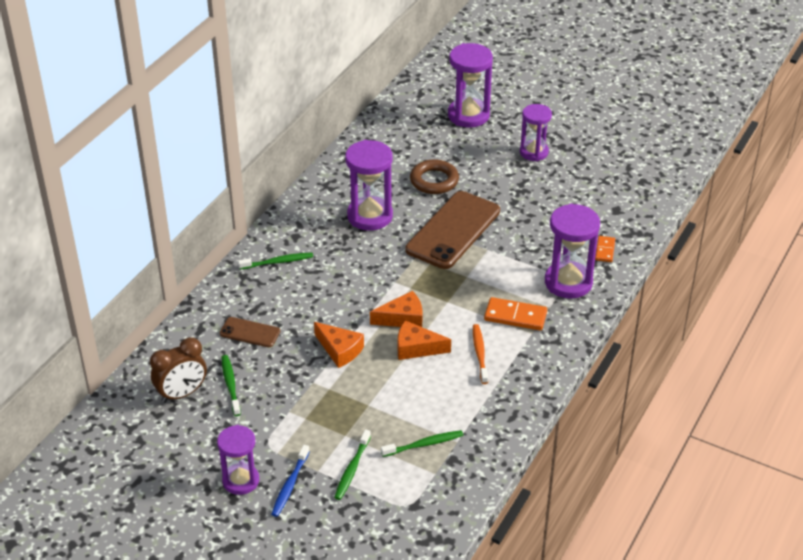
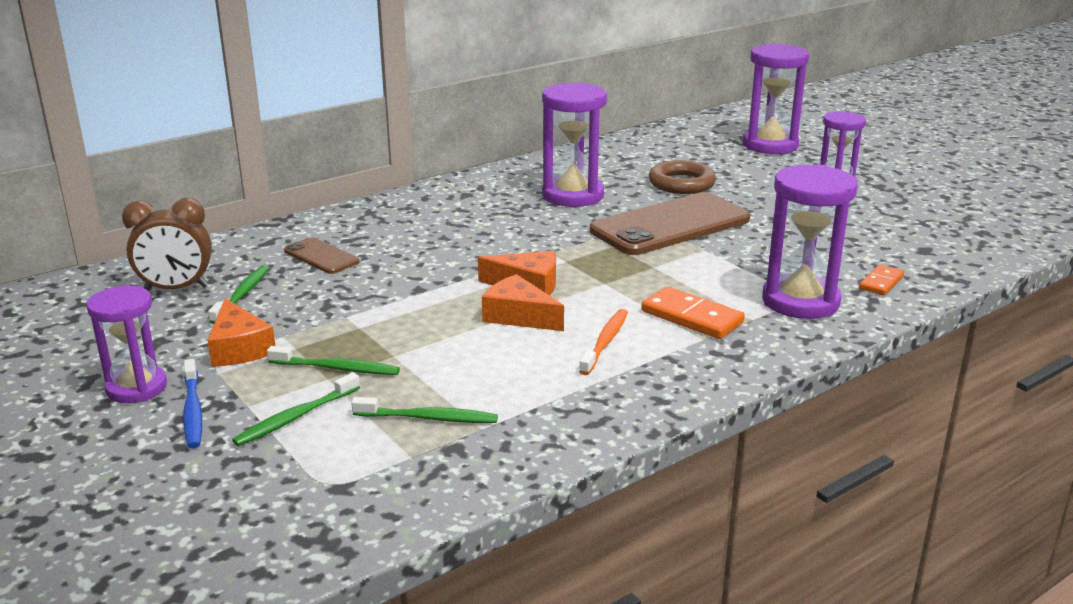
camera: 25 degrees right, 15 degrees down
green toothbrush [238,253,313,269] -> green toothbrush moved to [267,346,400,375]
blue toothbrush [271,445,310,517] -> blue toothbrush turned 60 degrees counterclockwise [183,359,202,448]
orange cheese [314,322,364,368] -> orange cheese moved to [207,298,275,367]

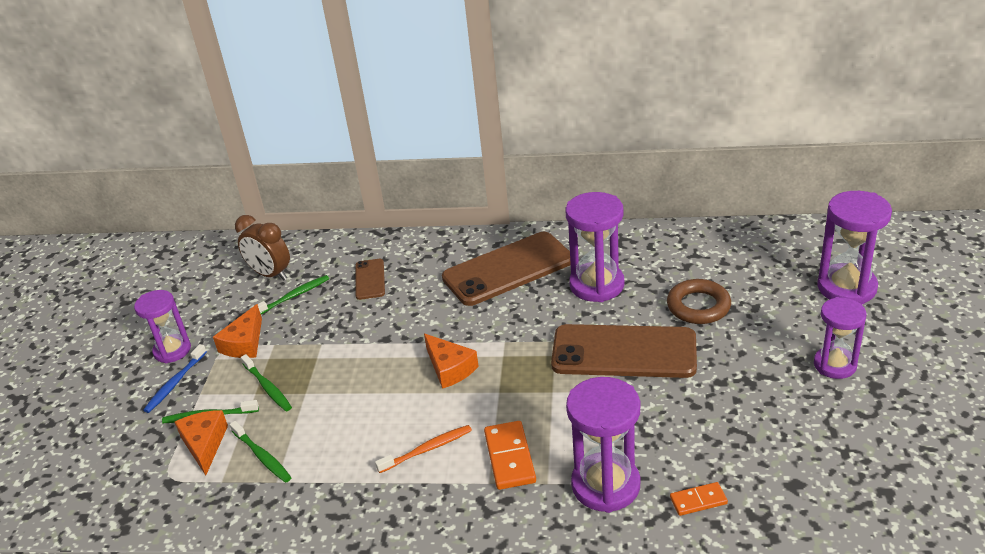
camera: 45 degrees right, 10 degrees up
orange cheese [482,274,564,331] -> orange cheese moved to [175,410,228,476]
none -> brown phone [442,232,571,306]

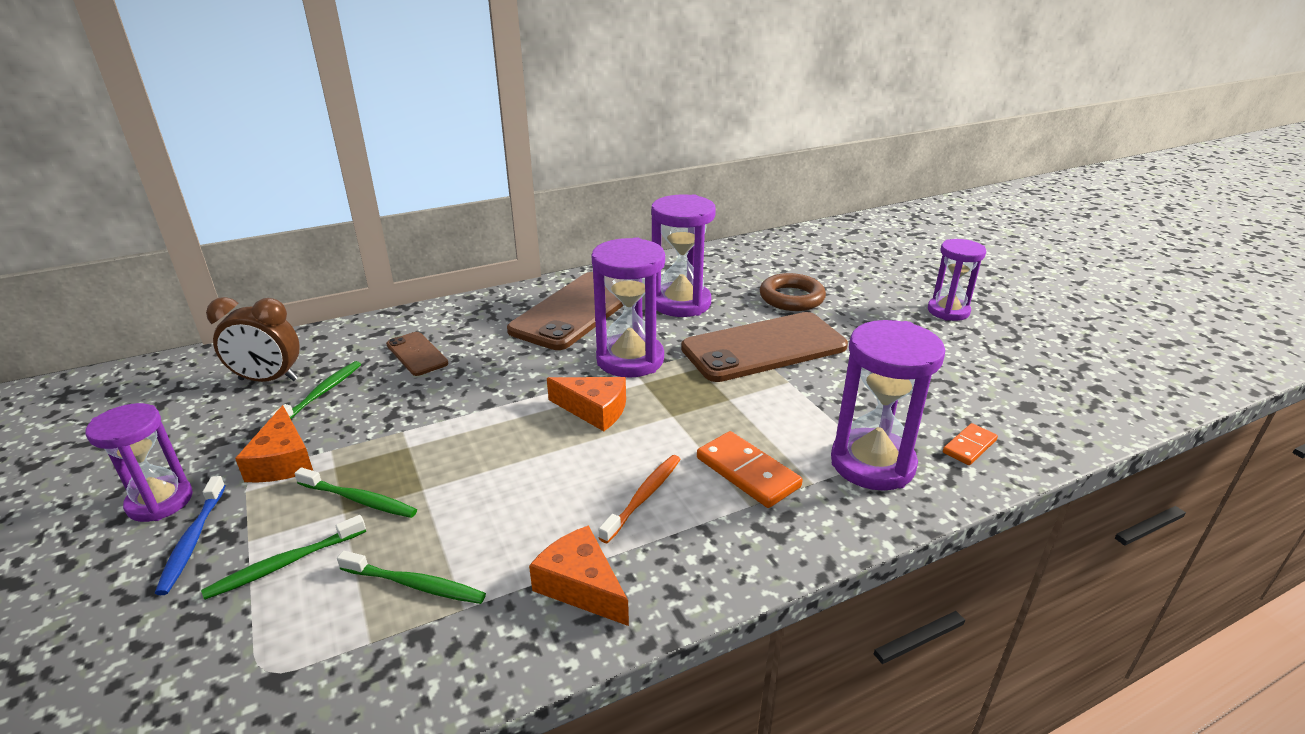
camera: 35 degrees left, 5 degrees down
orange cheese [175,410,228,476] -> orange cheese moved to [529,525,629,626]
purple hourglass [817,191,892,305] -> purple hourglass moved to [591,237,665,378]

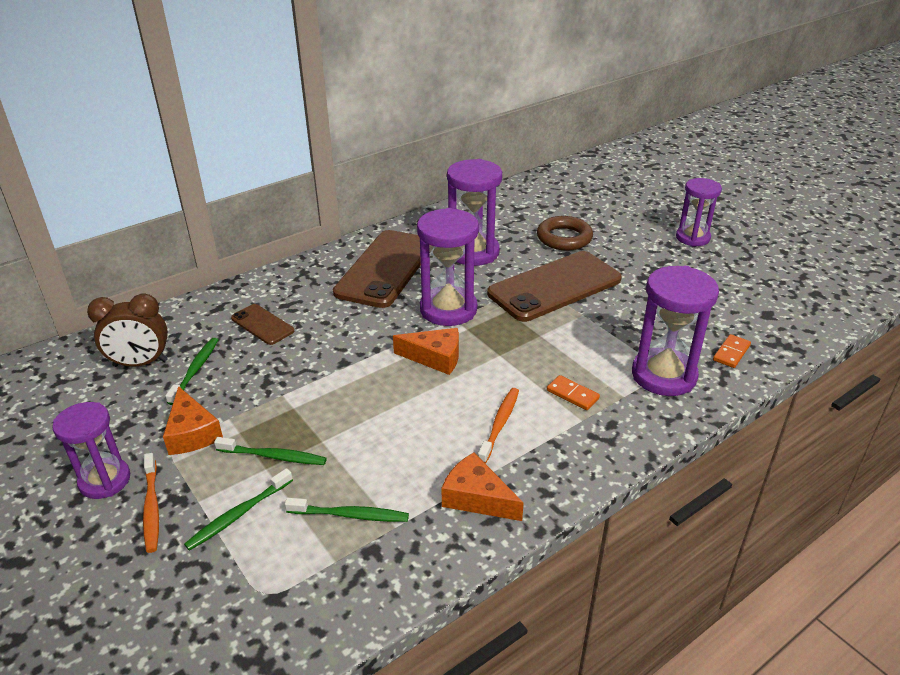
camera: 10 degrees left, 5 degrees up
blue toothbrush [155,476,225,595] -> orange toothbrush [143,453,159,553]
orange domino [697,431,802,508] -> orange domino [547,375,600,410], size x0.61

